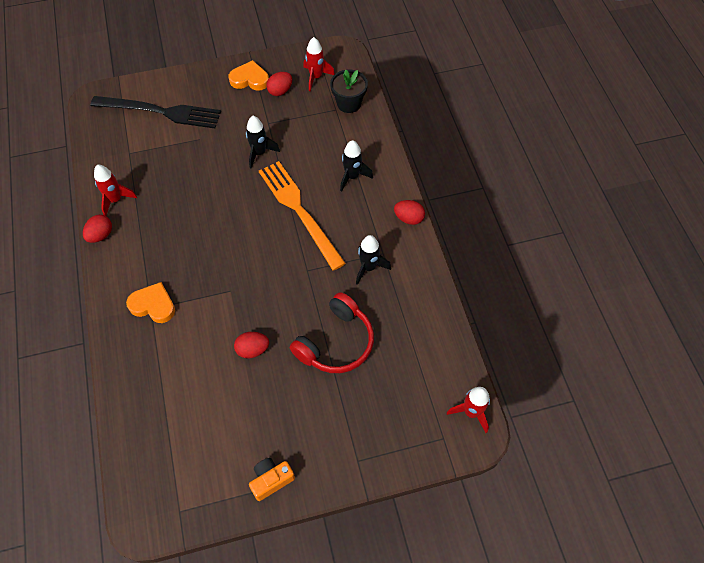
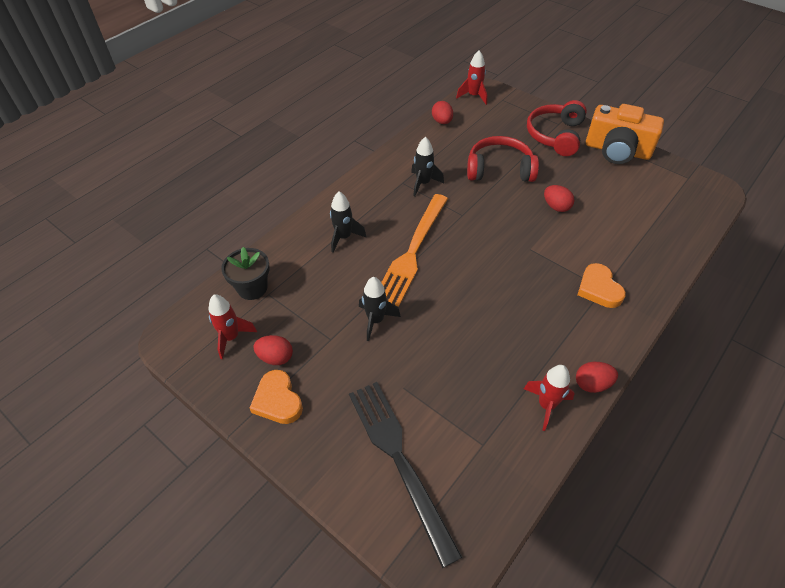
camera: 125 degrees left, 10 degrees down
orange camera [249,458,295,501] -> orange camera [586,104,664,164], size x1.97
red egg [394,200,425,225] -> red egg moved to [432,101,453,124]
none -> red headphones [527,100,587,156]

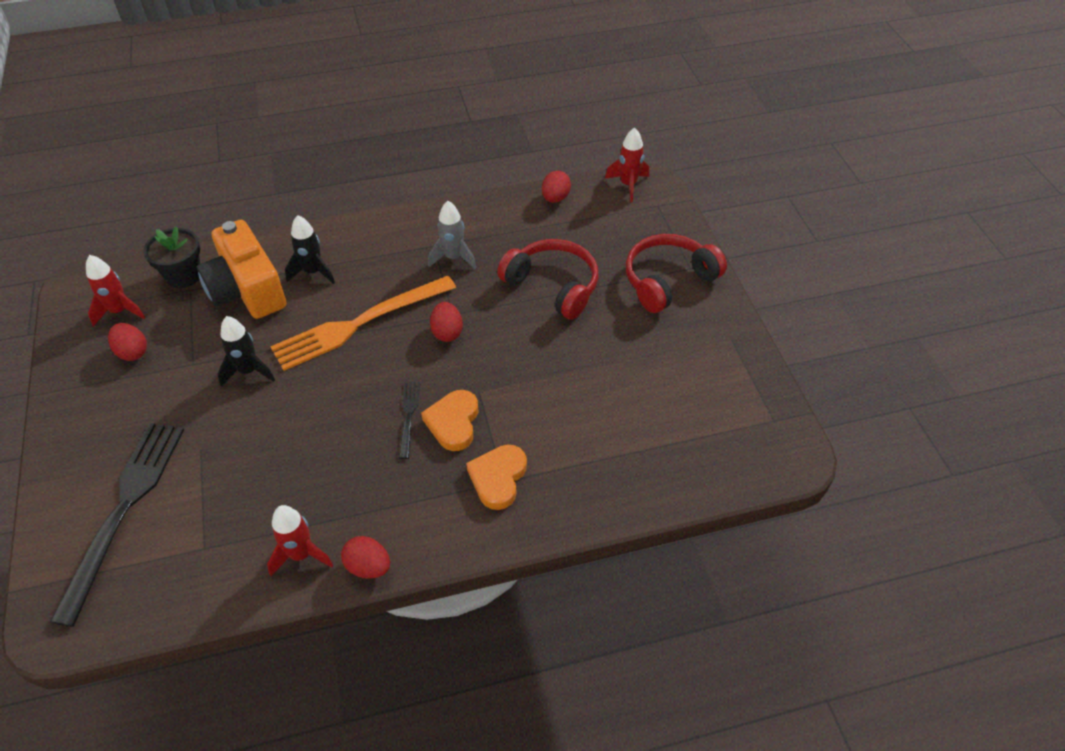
camera: 35 degrees right, 0 degrees up
orange heart [250,370,303,424] -> orange heart moved to [421,390,479,451]
black rocket [411,137,444,196] -> grey rocket [428,201,476,269]
red egg [544,185,574,212] -> red egg moved to [430,302,463,342]
orange camera [586,104,664,164] -> orange camera moved to [196,220,286,319]
none -> black fork [399,382,420,459]

